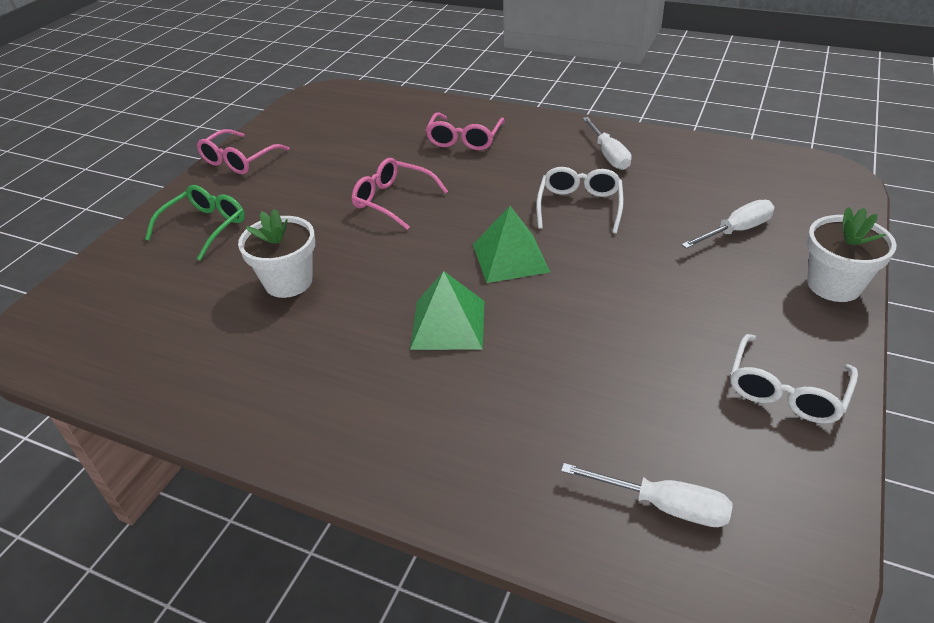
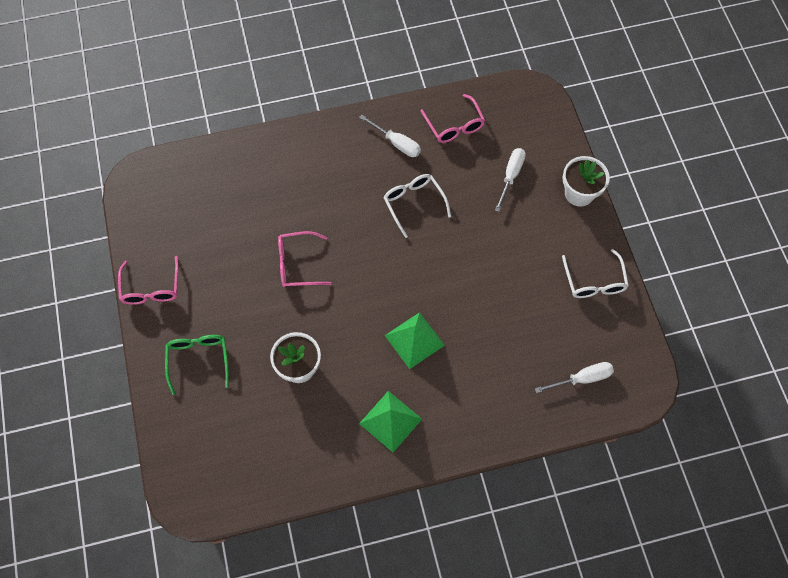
camera: 40 degrees left, 25 degrees up
pink glasses [426,112,505,150] -> pink glasses moved to [421,94,485,143]
green pyramid [473,206,550,283] -> green pyramid moved to [359,391,422,452]

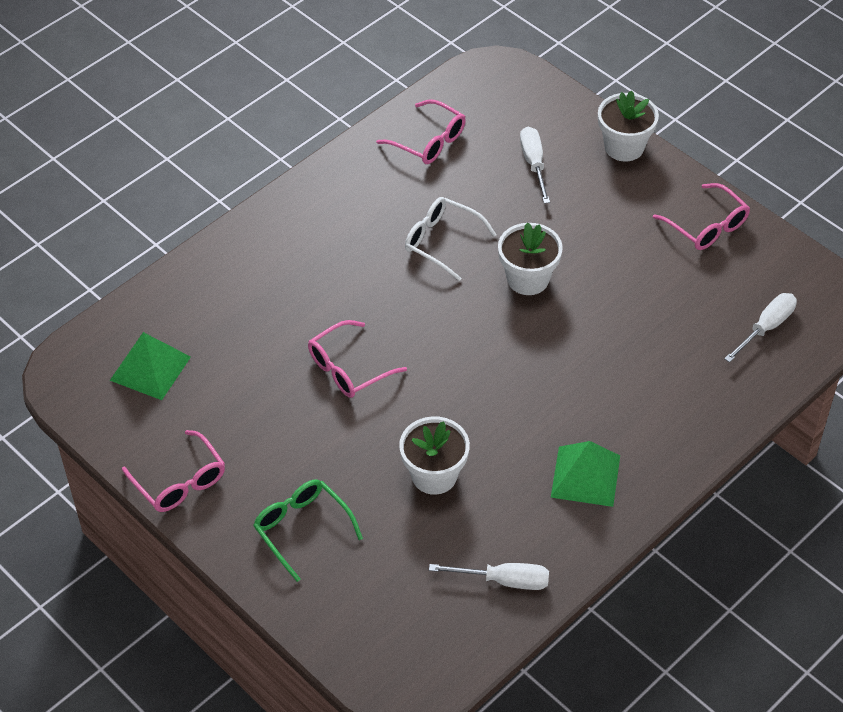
camera: 30 degrees left, 15 degrees down
white screwdriver [359,115,421,157] -> white screwdriver moved to [429,563,549,590]
green pyramid [385,312,445,369] -> green pyramid moved to [110,332,191,400]
white glasses [562,249,629,298] -> pink glasses [653,183,750,250]
none -> white flower pot [498,222,563,295]

